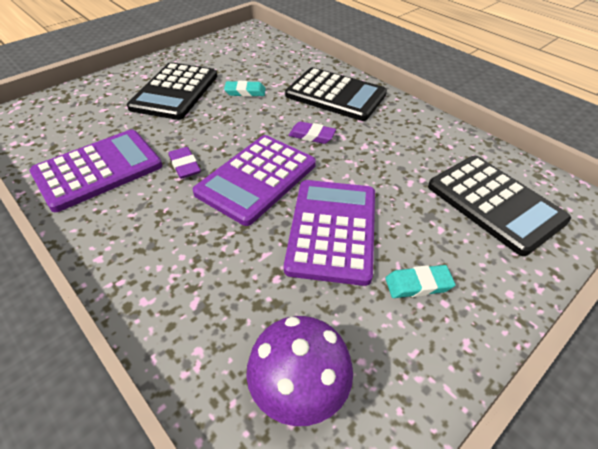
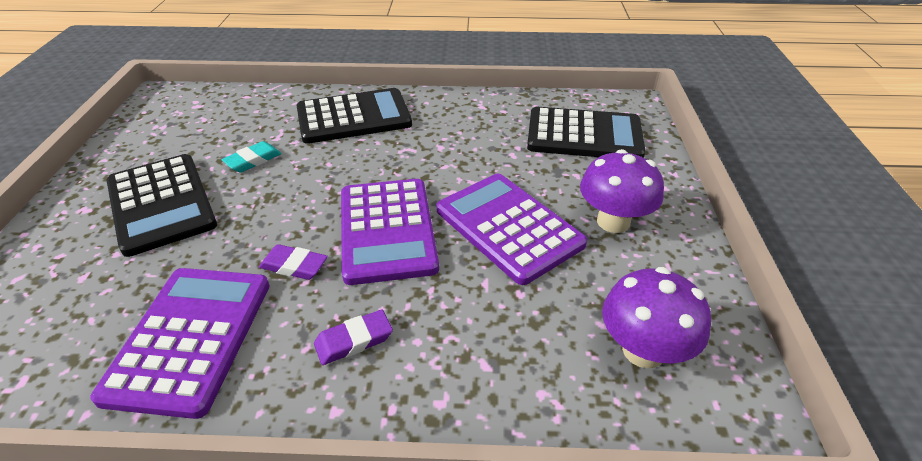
camera: 45 degrees left, 5 degrees down
purple eraser [288,121,336,144] -> purple eraser moved to [314,310,393,365]
turquoise eraser [385,265,455,298] -> purple mushroom [580,149,664,233]

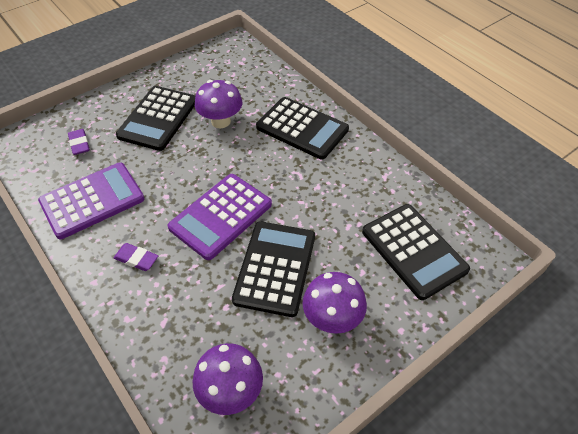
camera: 50 degrees right, 10 degrees up
turquoise eraser [222,141,282,173] -> purple mushroom [195,80,242,128]
purple eraser [259,244,328,280] -> purple eraser moved to [68,129,90,155]
purple calculator [437,174,587,285] -> black calculator [232,221,315,317]

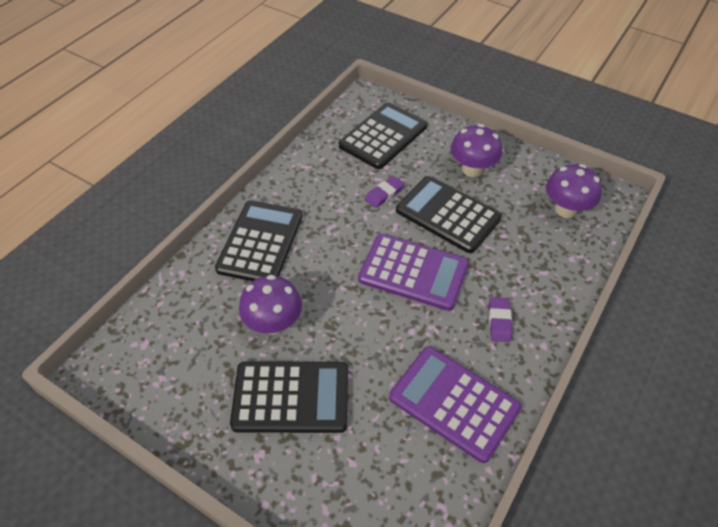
camera: 110 degrees left, 0 degrees up
purple eraser [68,129,90,155] -> purple eraser moved to [365,176,404,208]
black calculator [232,221,315,317] -> black calculator turned 45 degrees clockwise [396,176,502,253]

